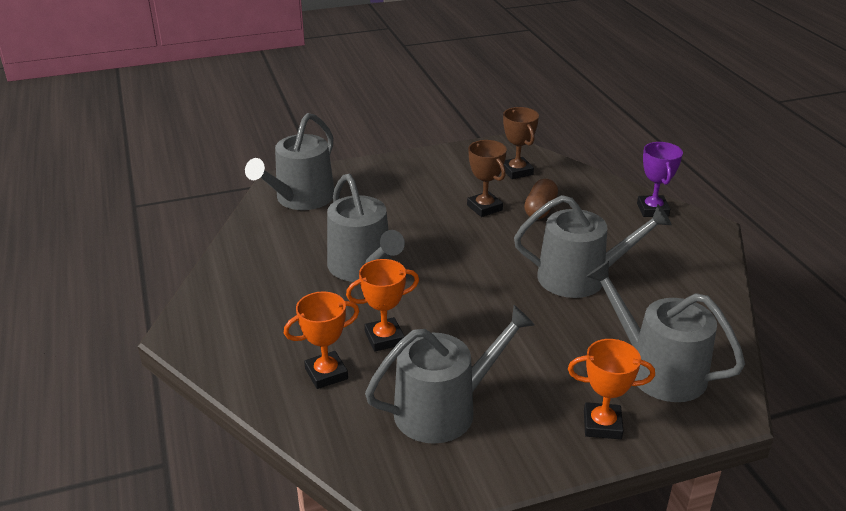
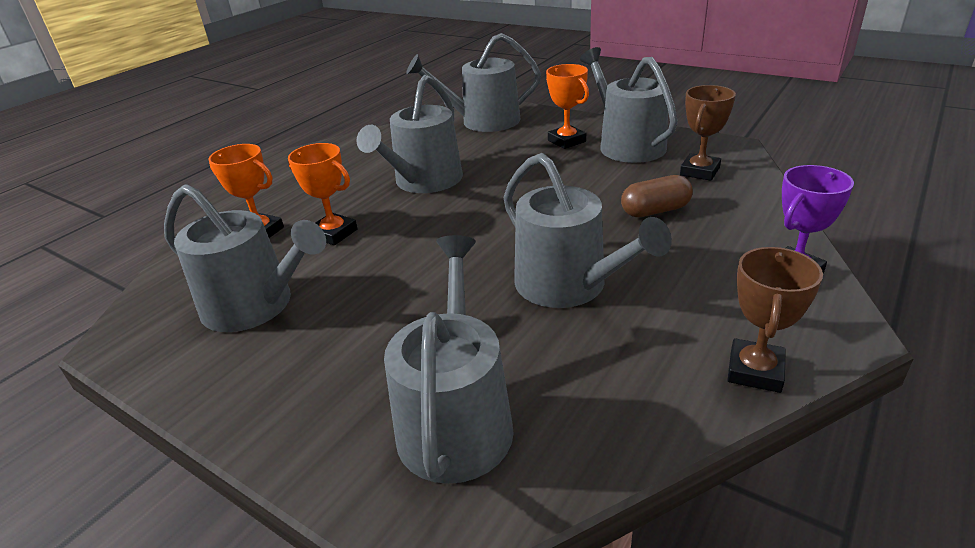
camera: 55 degrees right, 0 degrees up
brown trophy [467,140,507,217] -> brown trophy moved to [728,247,823,393]
orange trophy [568,339,655,439] -> orange trophy moved to [546,64,589,149]
none -> grey watering can [580,47,678,163]

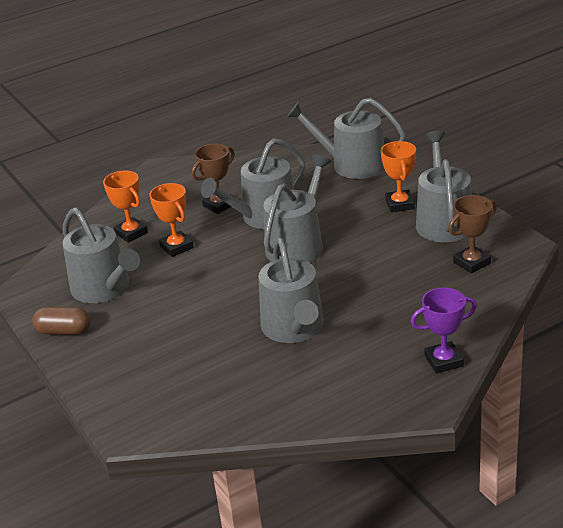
camera: 25 degrees right, 0 degrees up
grey watering can [384,235,514,484] -> grey watering can moved to [263,155,331,263]
brown capsule [621,175,693,217] -> brown capsule moved to [32,307,91,335]
brown trophy [728,247,823,393] -> brown trophy moved to [192,144,235,214]

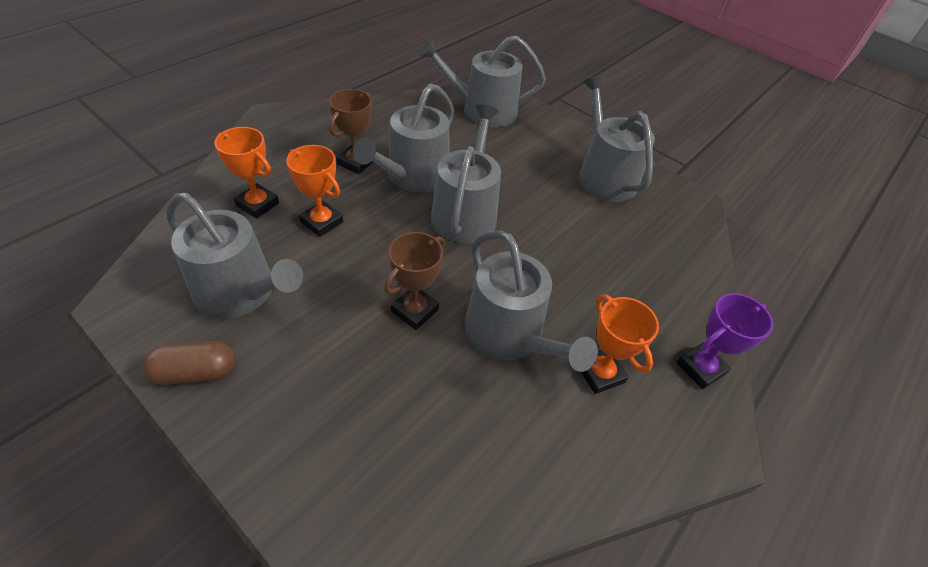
camera: 25 degrees left, 15 degrees up
orange trophy [381,141,416,212] -> orange trophy moved to [581,294,659,394]
brown trophy [448,195,497,274] -> brown trophy moved to [384,232,445,330]

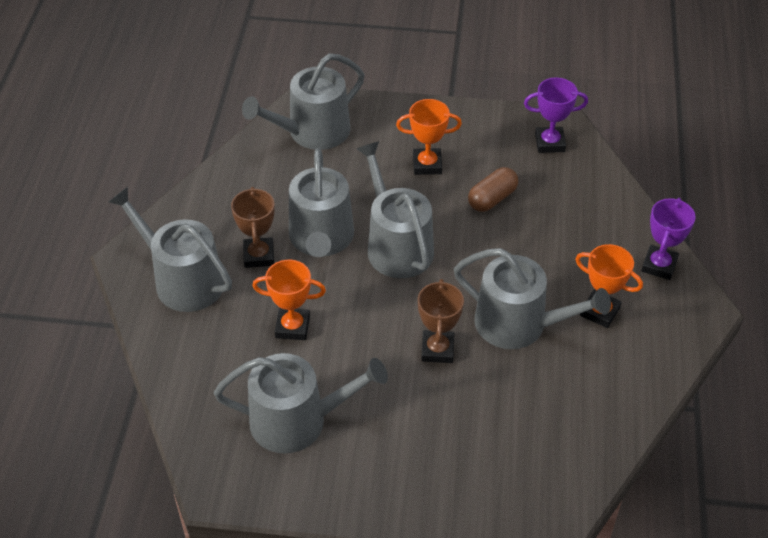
camera: 30 degrees left, 0 degrees up
brown capsule [143,341,235,385] -> brown capsule moved to [468,167,518,212]
orange trophy [214,127,279,219] -> orange trophy moved to [396,99,462,175]
grey watering can [579,76,655,202] -> grey watering can moved to [109,187,232,312]
none -> purple trophy [524,78,588,153]

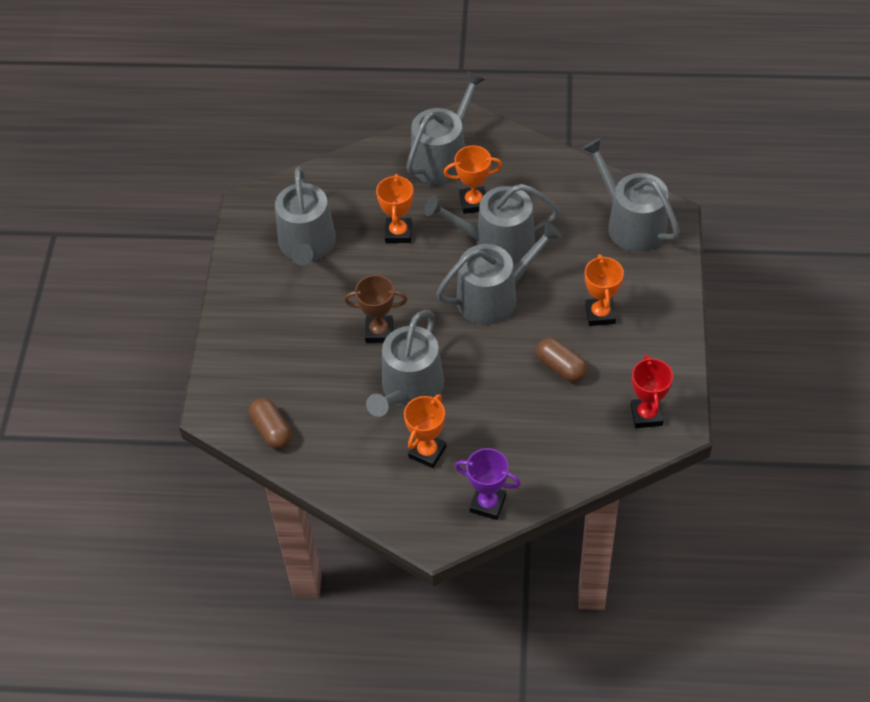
camera: 90 degrees right, 5 degrees up
brown trophy [231,187,275,268] -> orange trophy [444,146,503,214]
purple trophy [524,78,588,153] -> red trophy [631,355,673,428]
none -> brown capsule [249,398,291,449]

